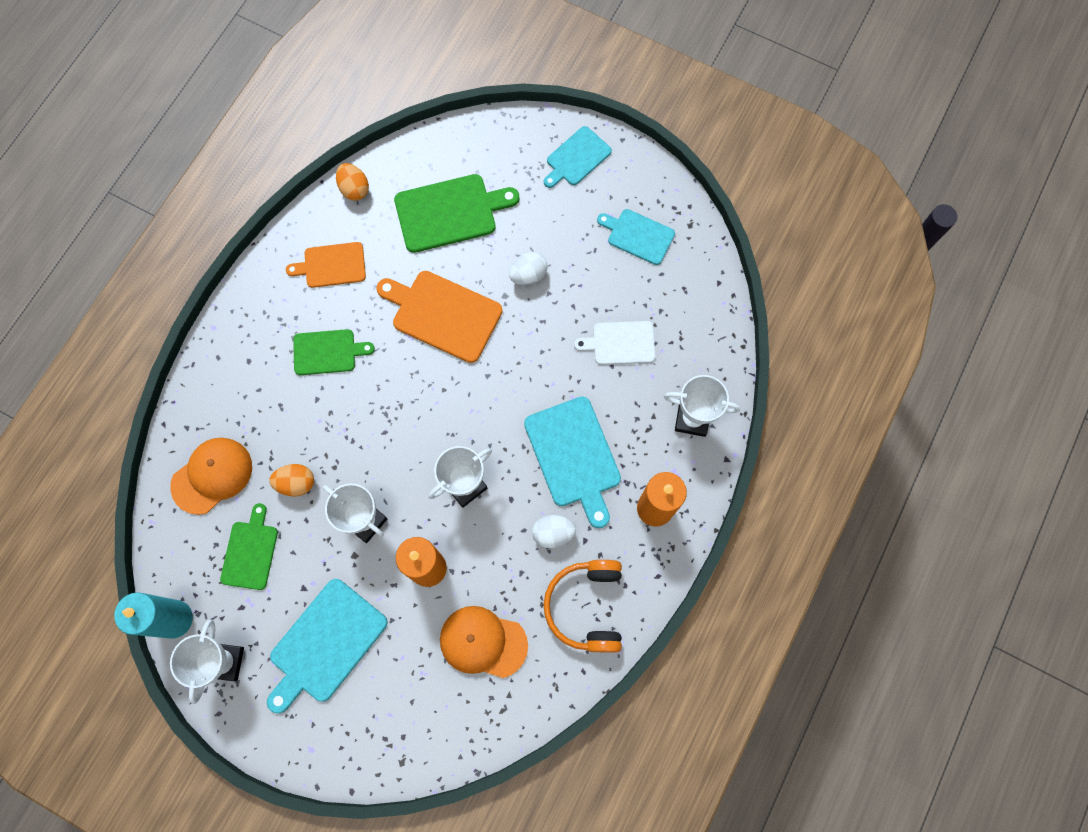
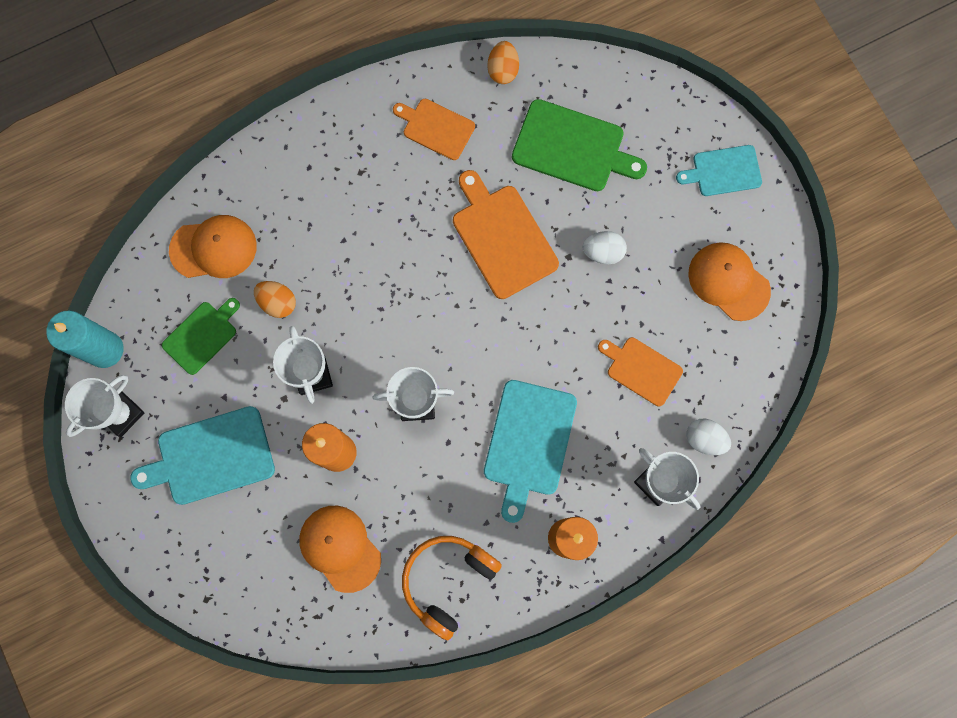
camera: 35 degrees right, 5 degrees up
green cutting board [293,329,375,375] -> none
white egg [532,515,576,548] -> white egg moved to [687,419,731,455]
white cutting board [574,321,655,365] -> orange cutting board [598,337,683,406]
turquoise cutting board [597,209,675,265] -> orange cap [688,242,771,321]

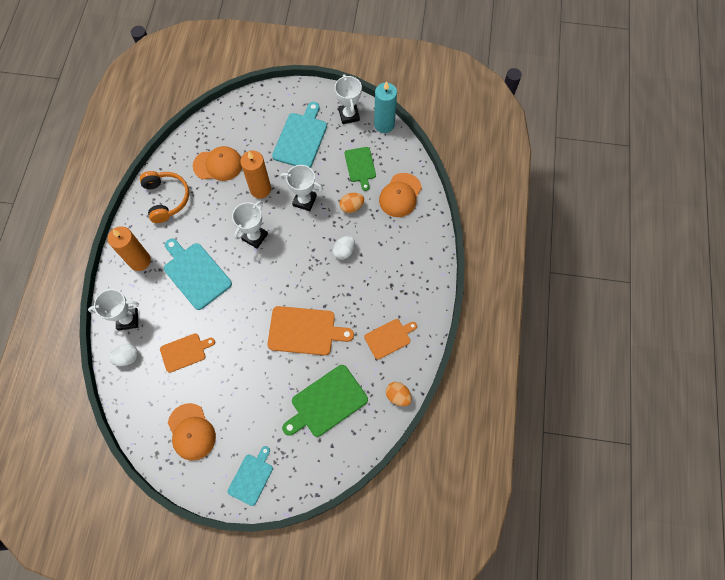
camera: 125 degrees right, 10 degrees down
white egg [583,231,627,264] -> white egg moved to [333,236,355,260]
orange cap [688,242,771,321] -> orange cap turned 75 degrees clockwise [168,403,216,461]

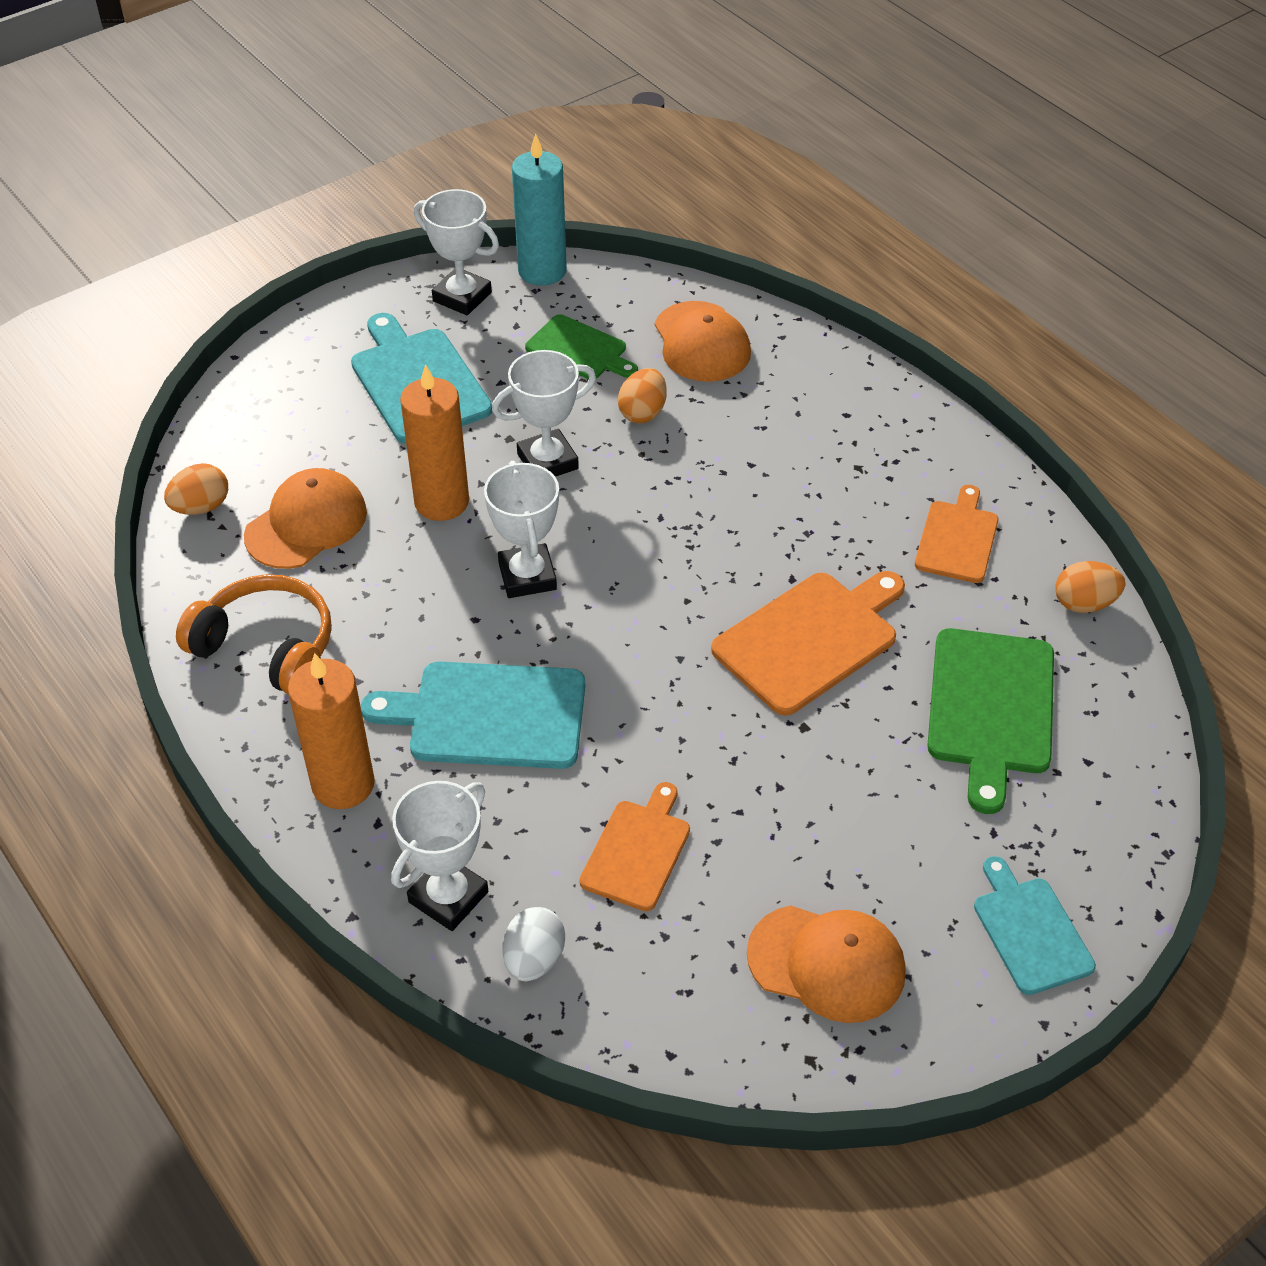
camera: 45 degrees left, 20 degrees down
white egg [333,236,355,260] -> none
none -> orange egg [164,463,228,515]

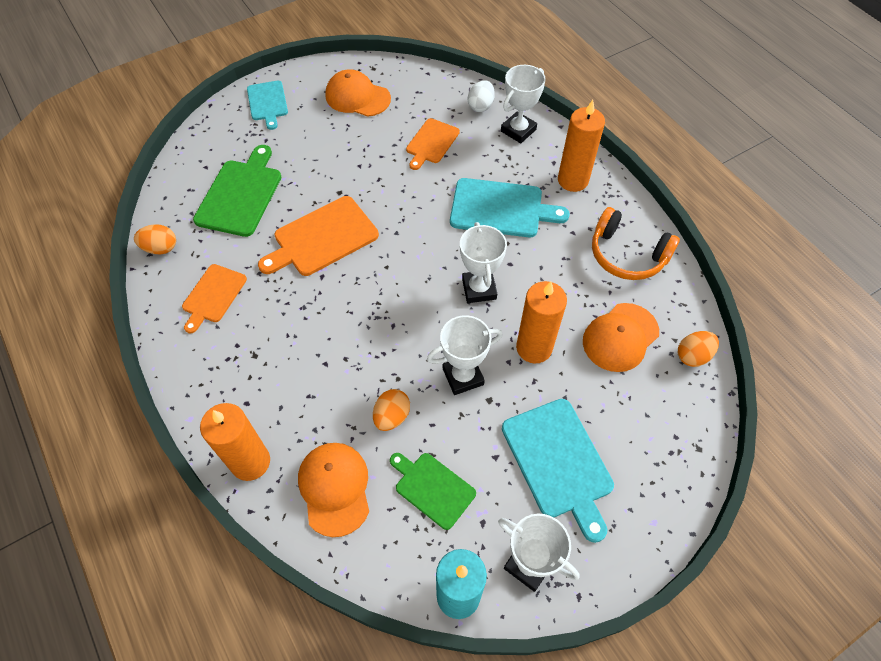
camera: 175 degrees left, 10 degrees up
none -> orange candle [200,403,270,481]

